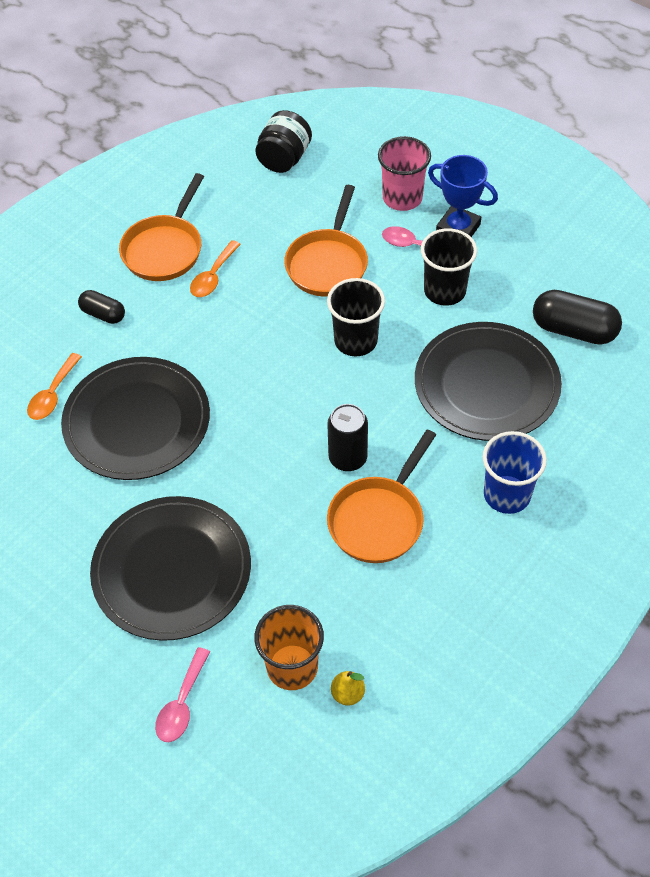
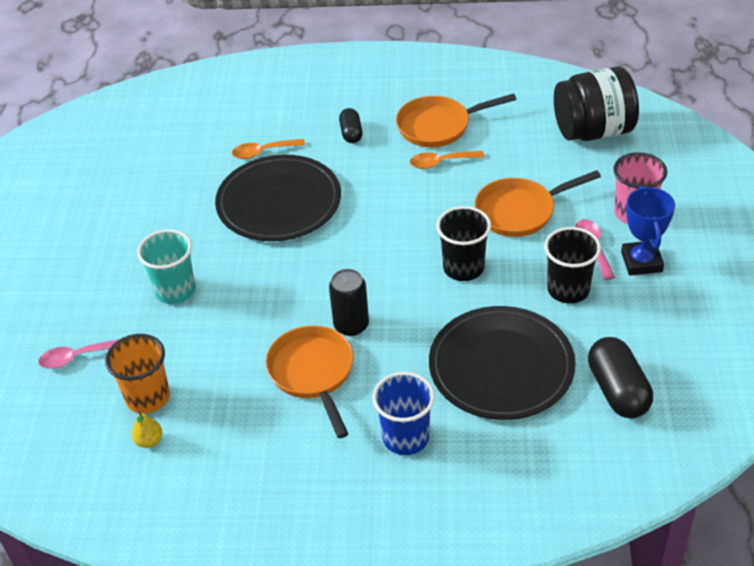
camera: 55 degrees right, 10 degrees down
black plate [90,496,251,641] -> turquoise cup [137,229,195,304]
black jar [255,110,312,173] -> black jar [554,66,639,141], size x1.52
orange pan [327,430,436,563] -> orange pan turned 75 degrees clockwise [266,326,354,438]

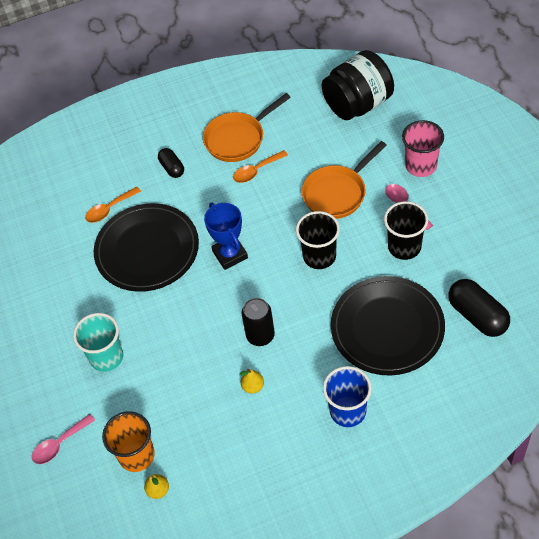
camera: 20 degrees left, 10 degrees up
orange pan [266,326,354,438] -> yellow pear [239,369,264,394]
blue trophy [621,186,675,275] -> blue trophy moved to [204,203,248,270]

